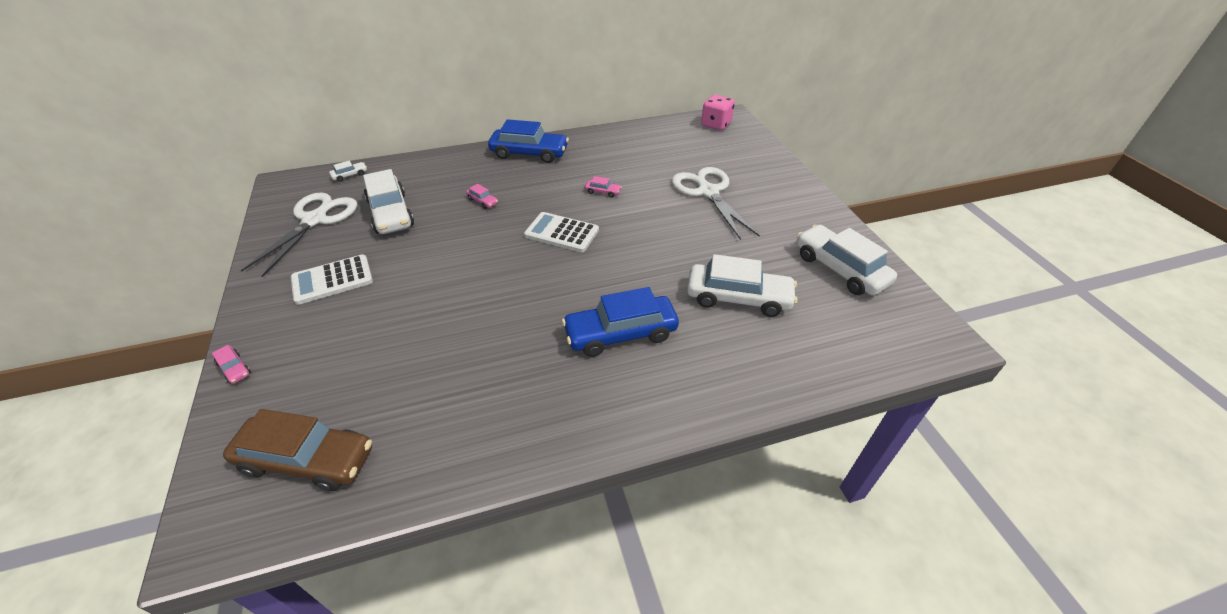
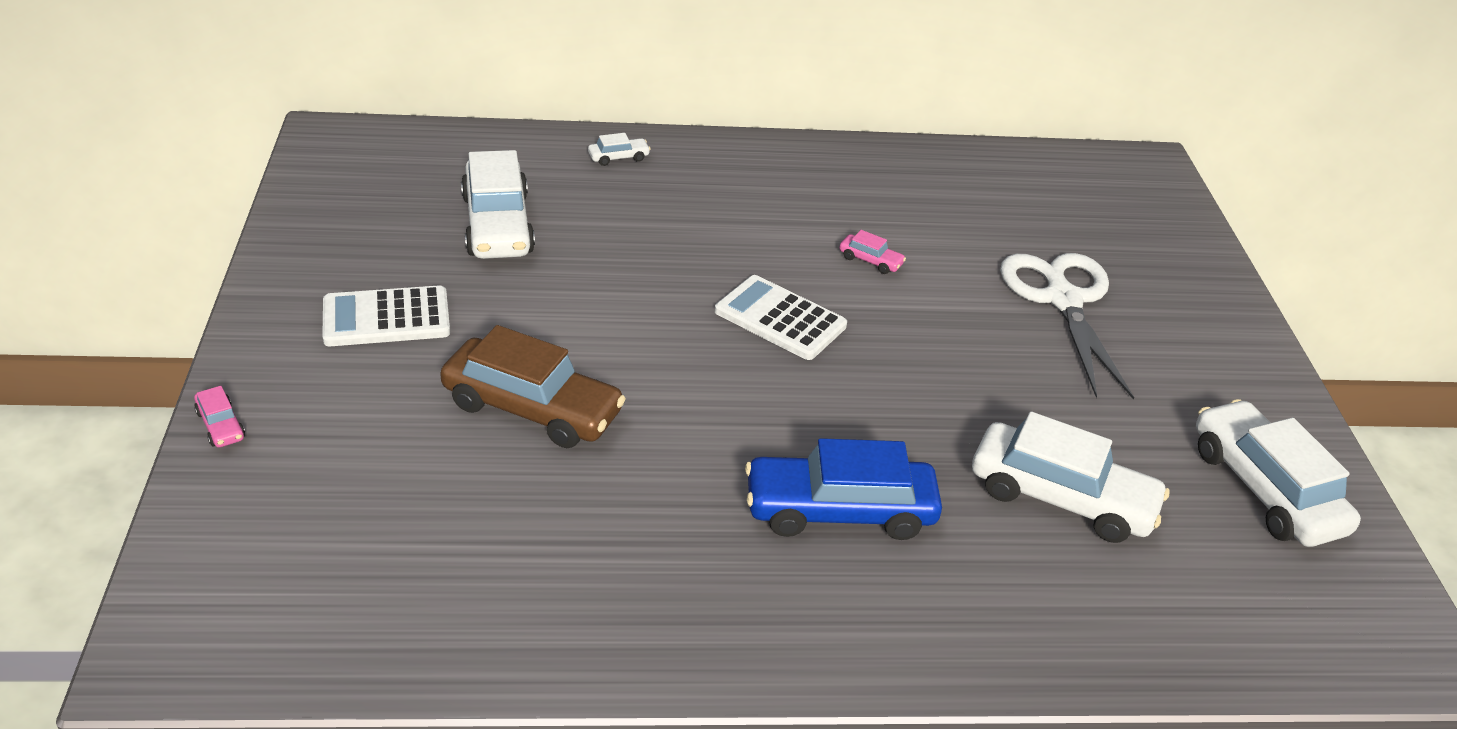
camera: 10 degrees right, 5 degrees down
brown car [223,409,372,491] -> brown car moved to [440,325,626,448]
white scissors [241,192,357,277] -> none
white car [329,161,367,182] -> white car moved to [588,133,651,166]
pink car [466,184,498,209] -> none
blue car [488,119,569,163] -> none
pink dice [701,95,735,130] -> none

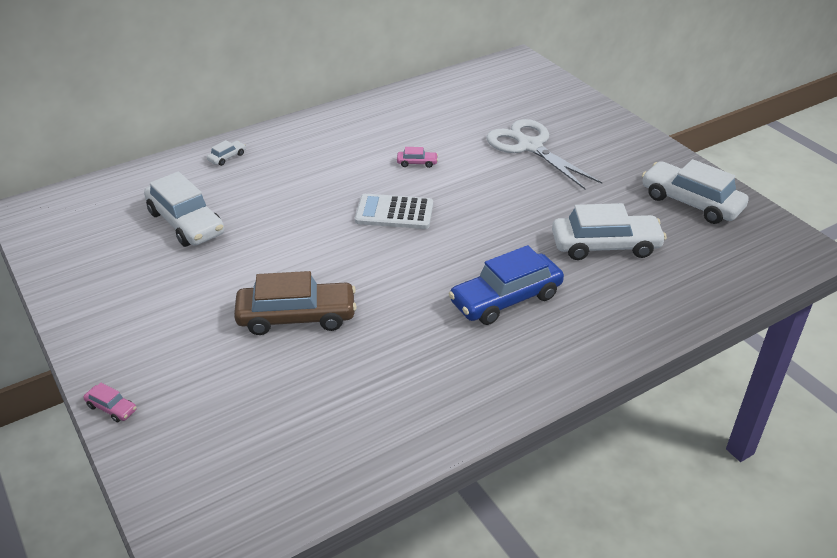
camera: 25 degrees left, 0 degrees up
white calculator [322,285,450,346] -> none

